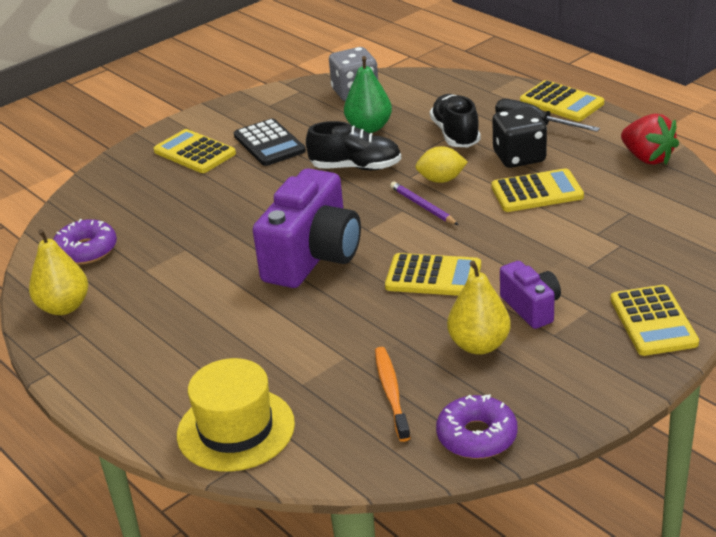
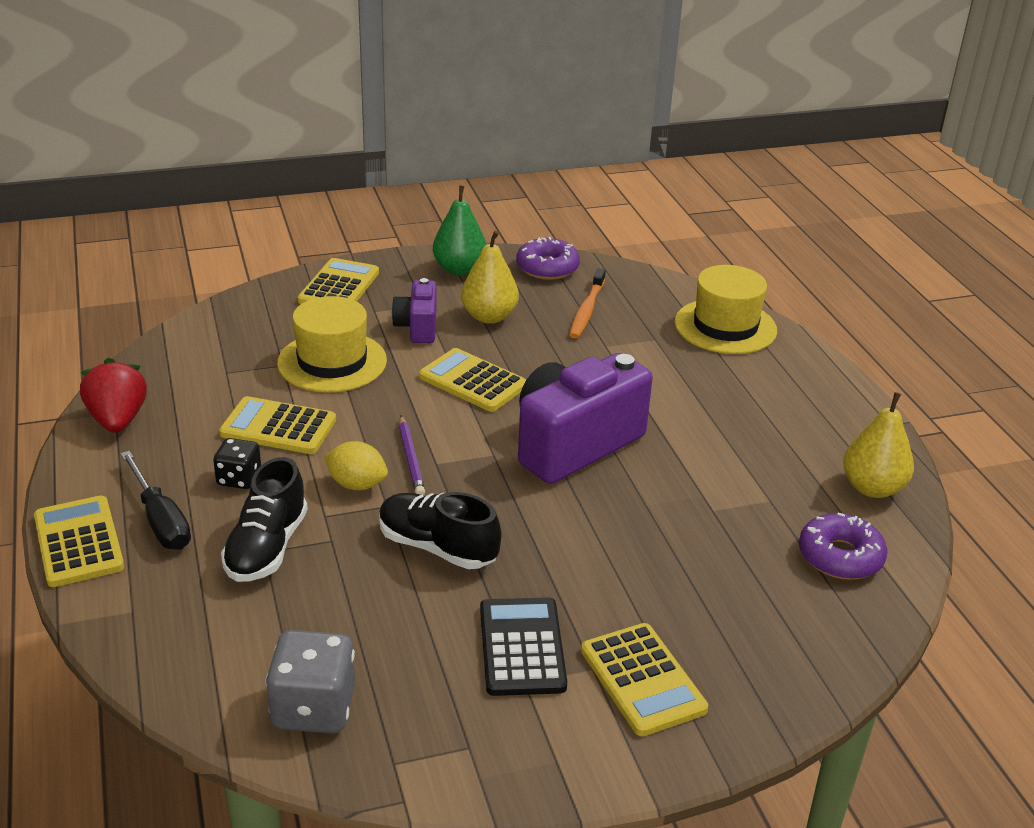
camera: 160 degrees left, 0 degrees up
green pear [344,56,392,133] -> green pear moved to [433,185,487,275]
black dice [492,107,547,168] -> black dice [213,438,261,489], size x0.61
none -> yellow hat [277,296,387,393]

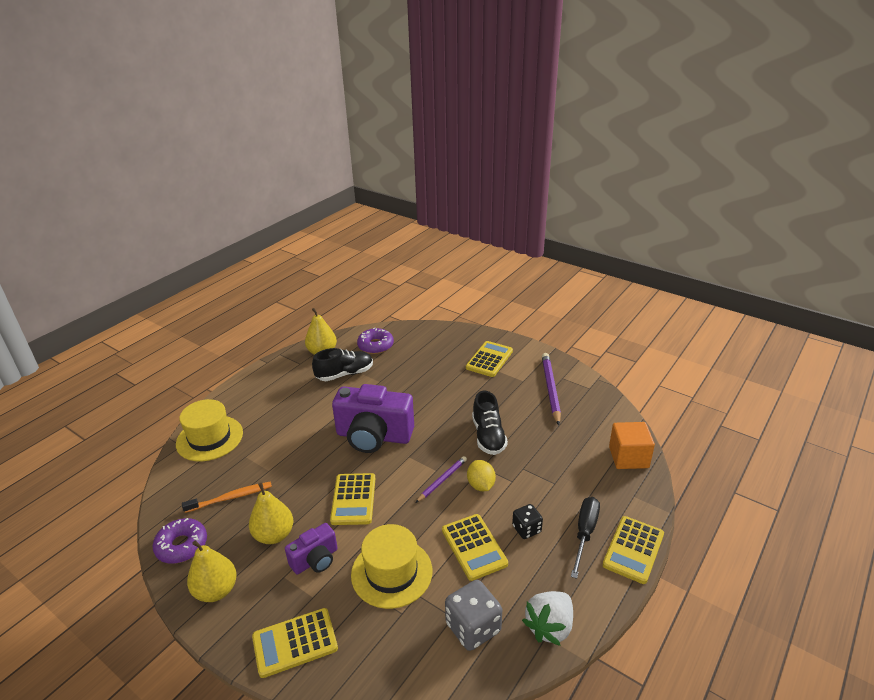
camera: 125 degrees left, 0 degrees up
red strawberry [80,358,147,433] -> white strawberry [522,591,573,646]
black shoe [221,457,308,582] -> black shoe moved to [312,348,373,381]
grey dice [266,630,355,734] -> grey dice moved to [445,580,502,651]
green pear [433,185,487,275] -> yellow pear [187,540,237,602]
black calculator [480,597,567,696] -> none
none -> purple pencil [542,353,561,425]
none -> orange cube [609,422,655,469]

